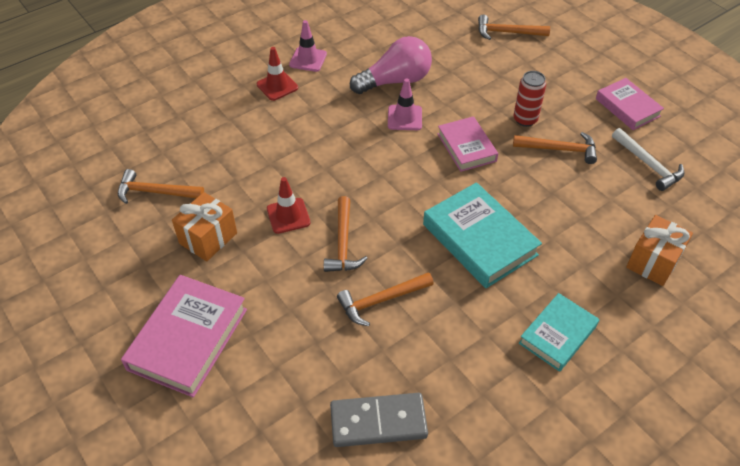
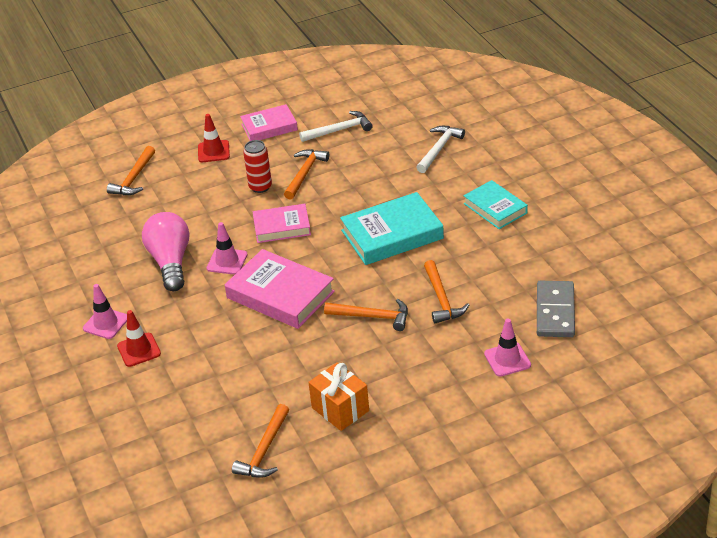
camera: 75 degrees left, 10 degrees down
pink book [121,275,247,398] -> pink book moved to [225,249,335,329]
red traffic cone [267,177,310,234] -> red traffic cone moved to [198,114,230,162]
orange gift [626,215,693,286] -> white hammer [416,126,465,173]
none -> pink traffic cone [484,319,531,377]

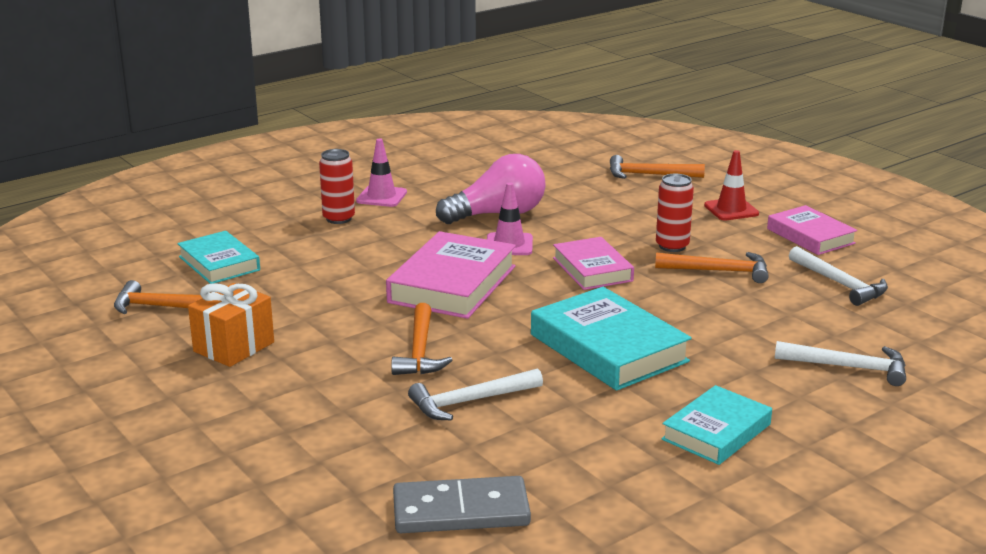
camera: 75 degrees right, 15 degrees down
red traffic cone [117,310,161,367] -> red can [319,149,355,224]
orange hammer [424,260,469,323] -> white hammer [408,368,543,420]
pink traffic cone [484,319,531,377] -> none
none -> turquoise book [177,231,260,284]

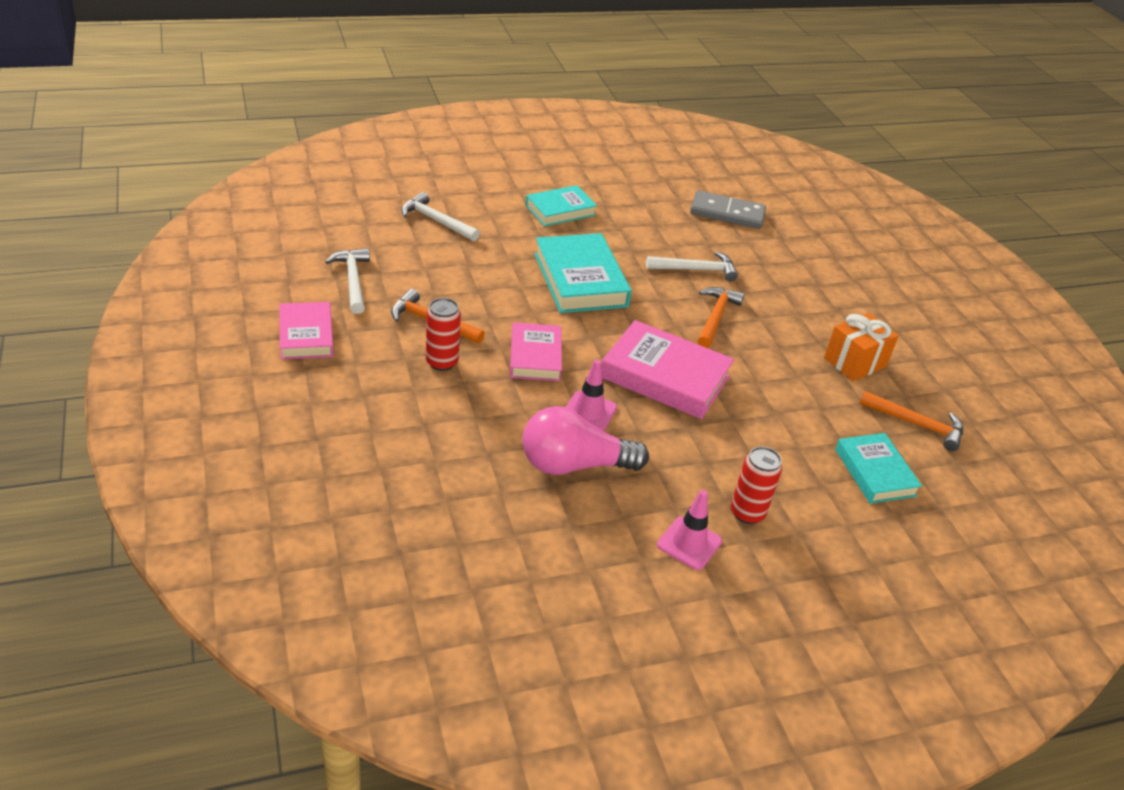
camera: 165 degrees left, 15 degrees up
pink book [386,231,516,319] -> pink book turned 75 degrees clockwise [601,320,734,419]
orange hammer [610,155,705,179] -> none
red traffic cone [704,150,759,220] -> none

